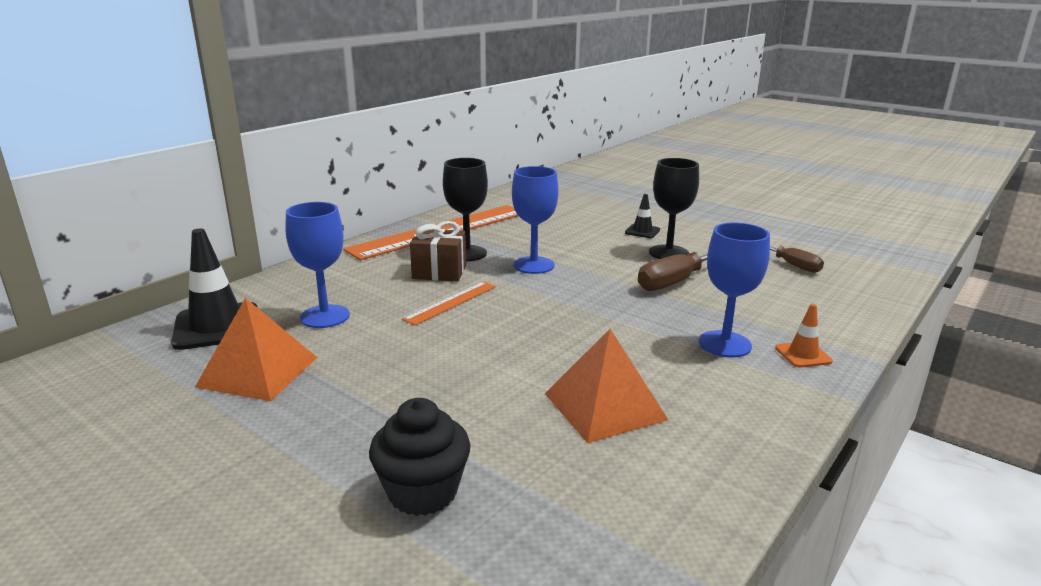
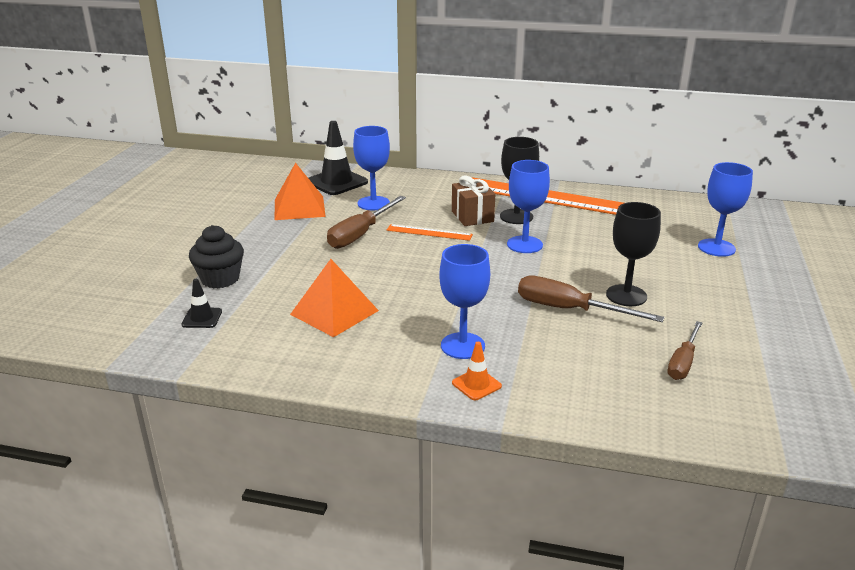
camera: 65 degrees right, 5 degrees up
black traffic cone [625,194,660,238] -> black traffic cone moved to [181,279,222,328]
none -> brown screwdriver [327,196,406,249]
none -> blue goblet [698,162,753,257]

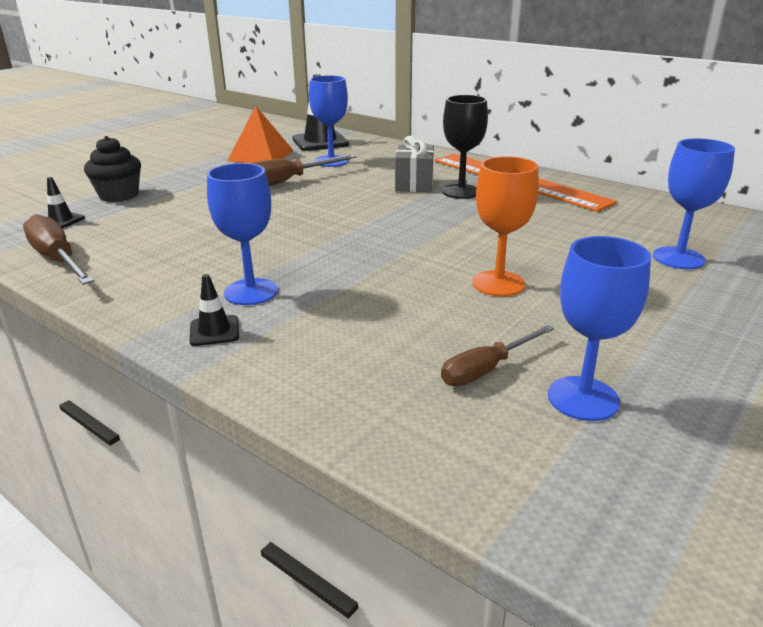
camera: 25 degrees right, 0 degrees up
orange pyramid [290,259,379,337] -> none
orange ruler [387,224,473,241] -> none
brown gift [452,176,495,226] -> grey gift [395,136,434,192]
orange traffic cone [452,342,502,400] -> black traffic cone [189,274,239,346]
blue goblet [507,160,550,253] -> blue goblet moved to [548,236,651,421]
brown screwdriver [518,275,664,322] -> brown screwdriver moved to [23,214,94,285]
black goblet [606,202,661,306] -> orange goblet [472,156,539,297]

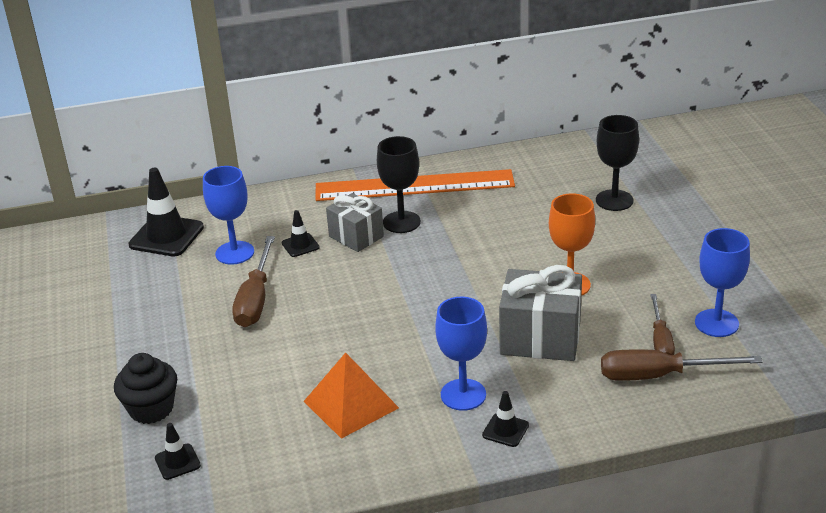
camera: 50 degrees left, 5 degrees up
brown screwdriver [23,214,94,285] -> brown screwdriver moved to [601,349,763,381]
orange pyramid [227,106,294,163] -> orange pyramid moved to [304,353,399,439]
blue goblet [653,138,735,269] -> black goblet [596,115,639,211]
none -> black traffic cone [282,210,320,257]
none -> grey gift [499,265,582,361]

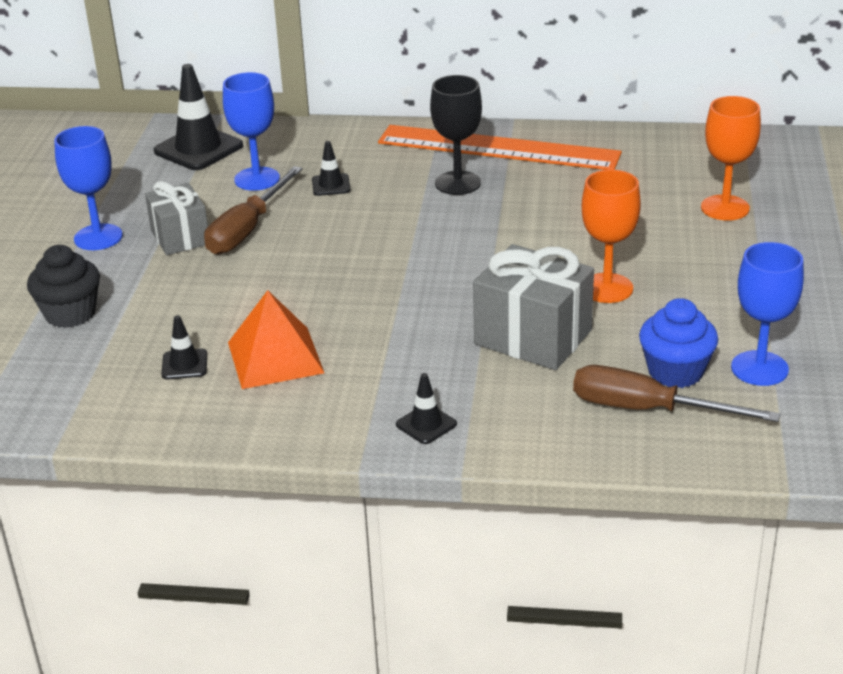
camera: 20 degrees right, 0 degrees up
black traffic cone [155,423,201,480] -> black traffic cone moved to [161,315,207,380]
grey gift [326,193,384,252] -> grey gift moved to [145,181,208,255]
blue goblet [435,297,487,411] -> blue goblet moved to [54,126,123,250]
black goblet [596,115,639,211] -> orange goblet [701,96,761,221]
brown screwdriver [650,294,675,355] -> blue cupcake [639,298,718,388]

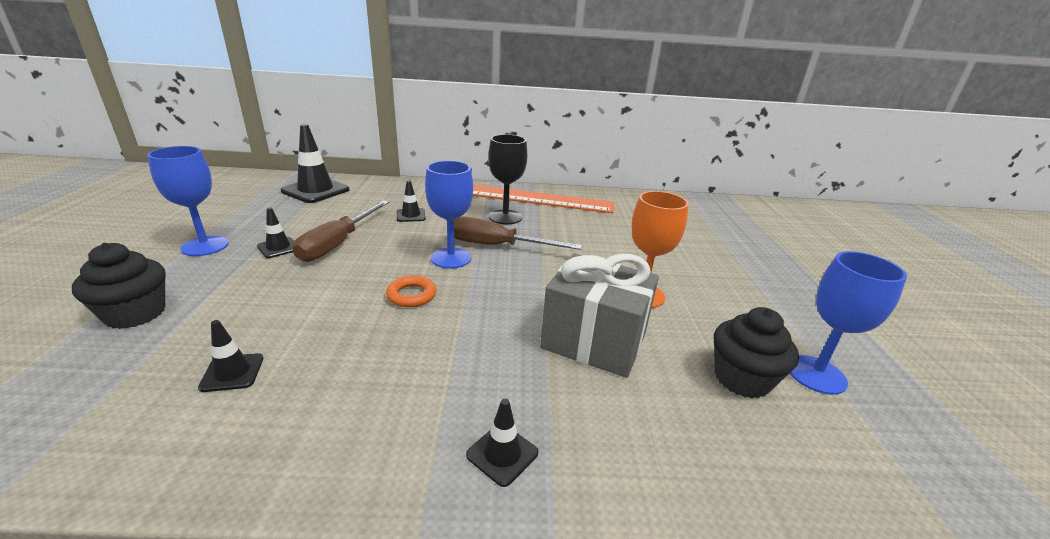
camera: 10 degrees left, 5 degrees down
grey gift [145,181,208,255] -> black traffic cone [257,207,294,258]
blue goblet [223,72,280,191] -> blue goblet moved to [425,161,473,269]
orange pyramid [228,290,324,389] -> none
brown screwdriver [573,365,780,422] -> brown screwdriver moved to [453,216,582,250]
blue cupcake [639,298,718,388] -> black cupcake [714,307,799,398]
orange goblet [701,96,761,221] -> none
none -> orange ring [386,275,436,307]

